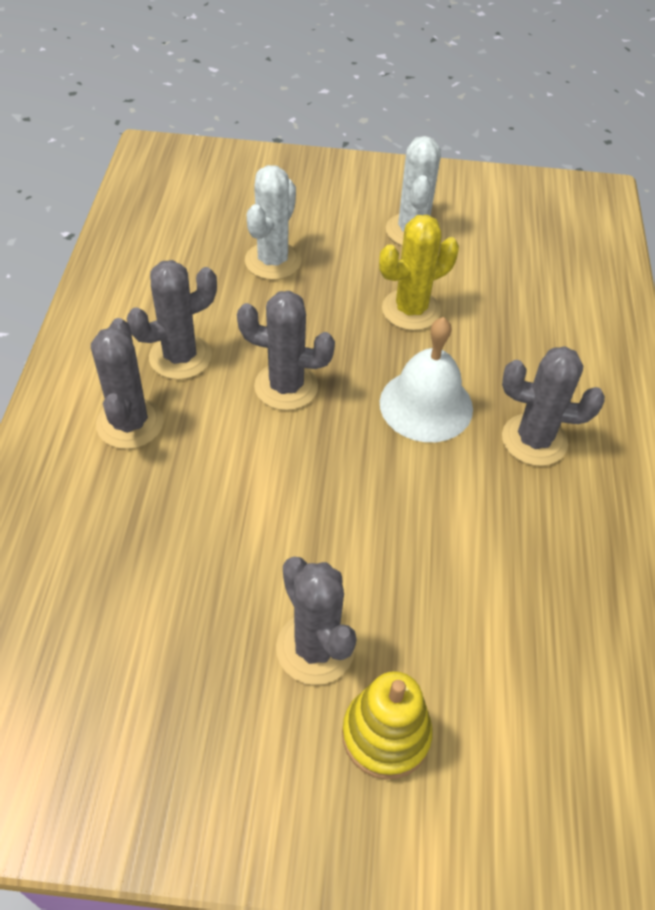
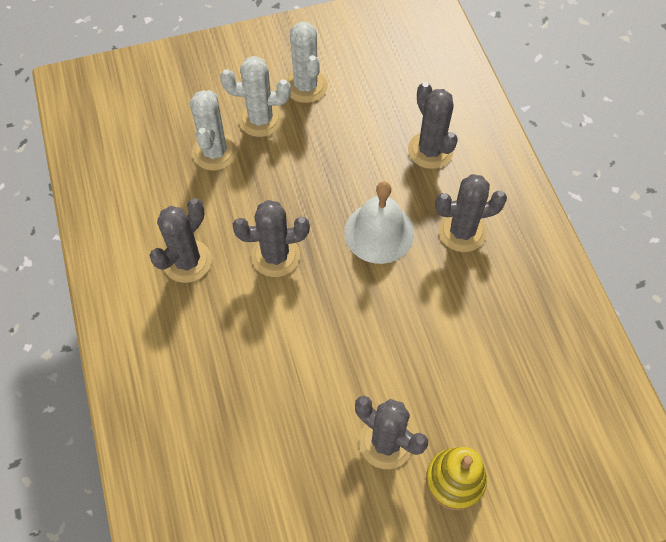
camera: 20 degrees left, 10 degrees up
grey cactus [91,318,163,449] -> grey cactus moved to [408,82,458,169]
yellow cactus [379,215,459,330] -> none
none -> white cactus [220,56,291,137]

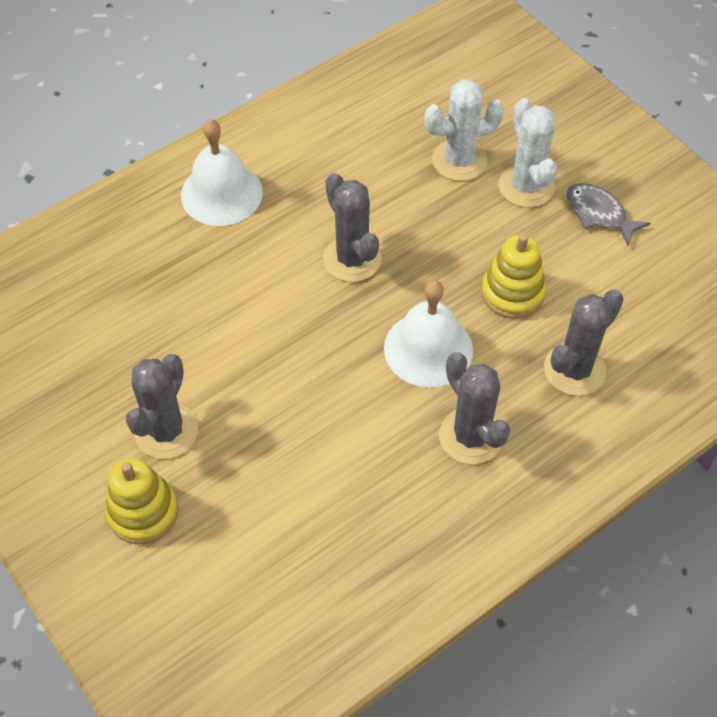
camera: 70 degrees right, 5 degrees down
grey cactus [149,198,212,283] -> none
white cactus [286,22,328,103] -> grey fish [566,183,650,246]
none -> white bell [181,119,263,226]
none -> yellow stacking toy [481,234,546,319]

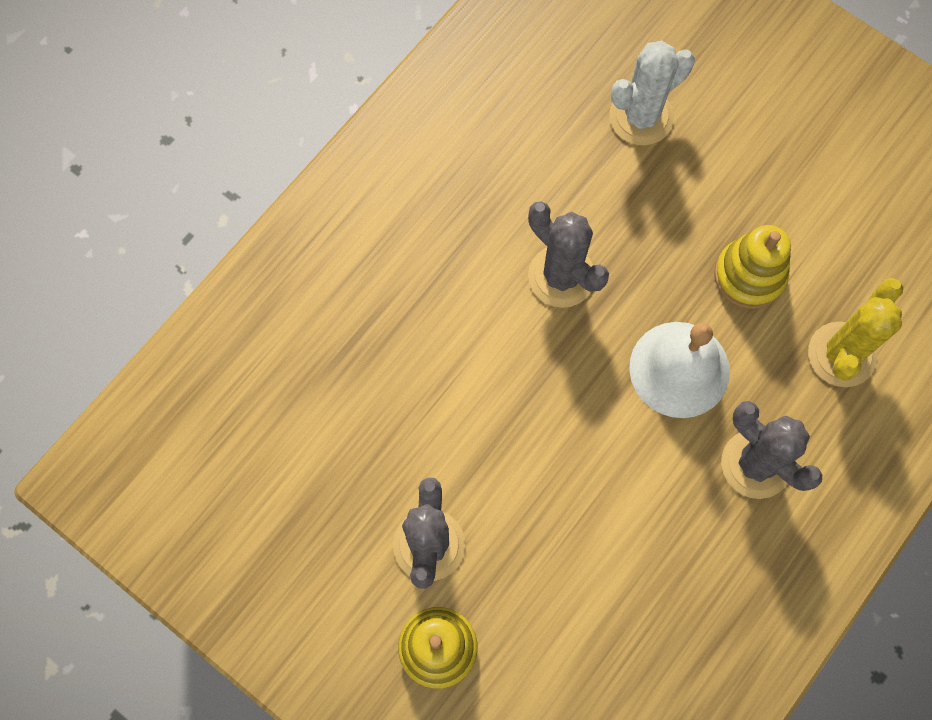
camera: 15 degrees left, 15 degrees up
white bell [181,119,263,226] -> none
white cactus [499,98,557,208] -> none
grey cactus [544,289,624,396] -> yellow cactus [808,278,903,387]
grey fish [566,183,650,246] -> none

